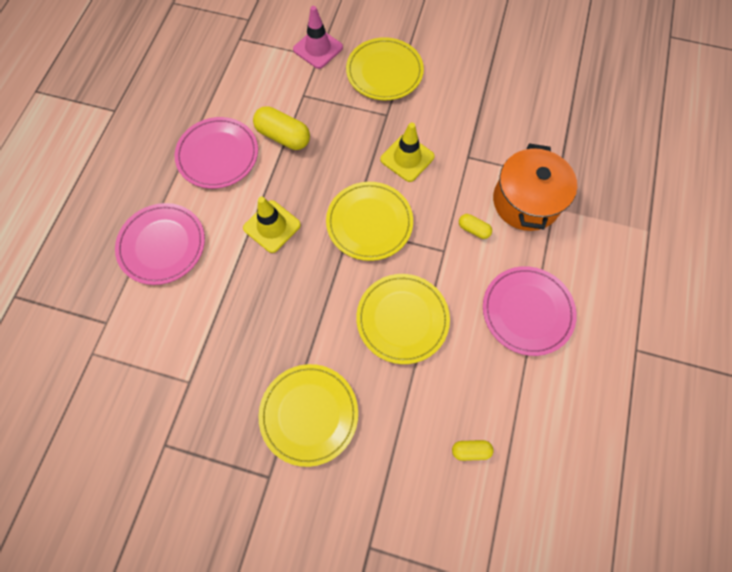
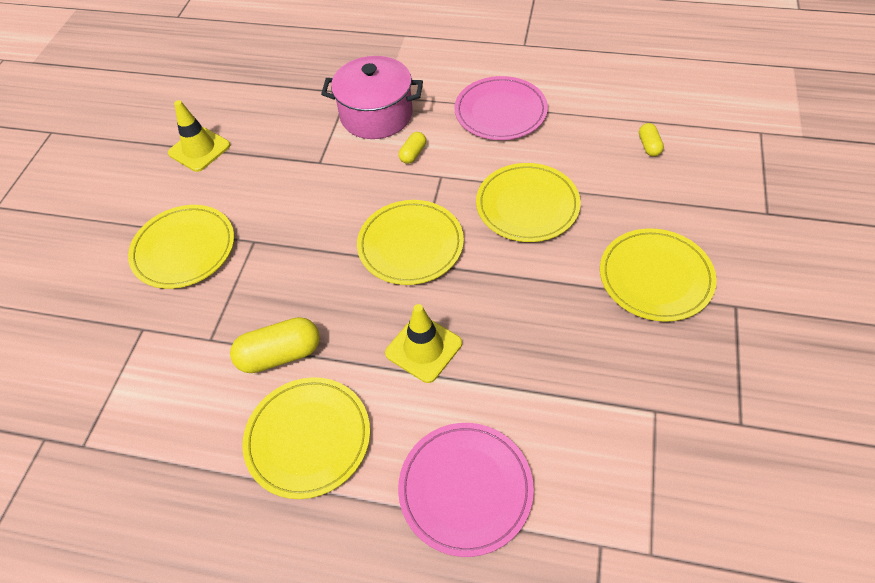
camera: 90 degrees left, 15 degrees down
pink plate [175,117,258,189] -> yellow plate [242,377,370,499]
yellow capsule [253,106,310,150] -> yellow capsule turned 45 degrees clockwise [230,317,320,373]
pink traffic cone [293,6,343,69] -> none
yellow traffic cone [380,123,435,182] -> yellow traffic cone moved to [168,100,230,172]
orange pot [493,143,577,231] -> pink pot [321,56,423,139]

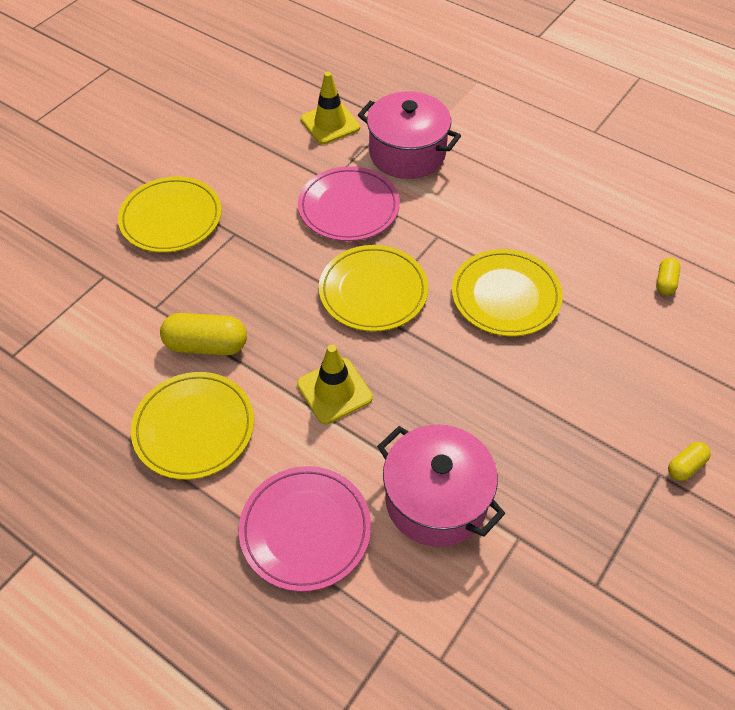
camera: 20 degrees right, 0 degrees up
yellow traffic cone [168,100,230,172] -> yellow traffic cone moved to [301,72,360,144]
yellow capsule [399,132,426,164] -> yellow capsule moved to [668,442,711,481]
pink plate [454,76,548,140] -> pink plate moved to [298,166,400,241]
yellow plate [600,228,717,322] -> none
none -> pink pot [377,424,505,547]

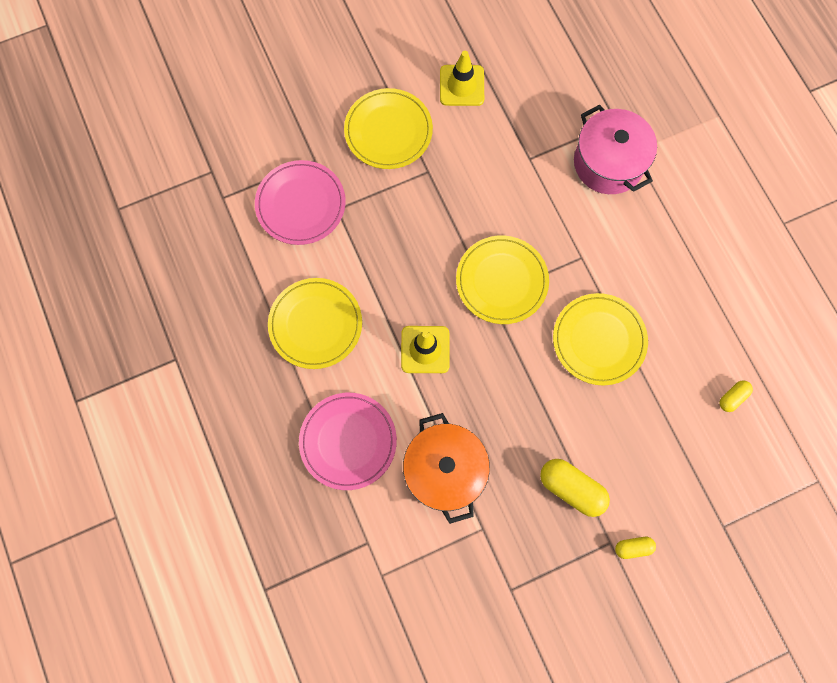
camera: 30 degrees right, 20 degrees up
yellow capsule [160,313,247,355] -> yellow capsule moved to [540,459,610,517]
pink plate [298,166,400,241] -> pink plate moved to [255,160,346,245]
yellow traffic cone [301,72,360,144] -> yellow traffic cone moved to [440,51,484,106]
pink pot [377,424,505,547] -> orange pot [403,413,490,524]

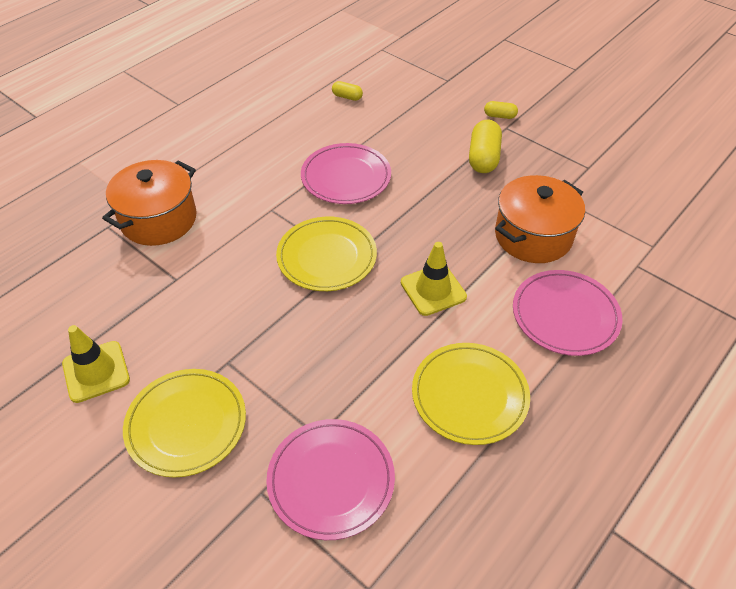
camera: 115 degrees left, 25 degrees down
yellow plate [553,293,648,385] -> pink plate [301,143,391,204]
pink pot [574,105,657,194] -> orange pot [102,160,197,246]
yellow capsule [615,537,656,559] -> yellow capsule turned 45 degrees counterclockwise [484,101,518,119]

